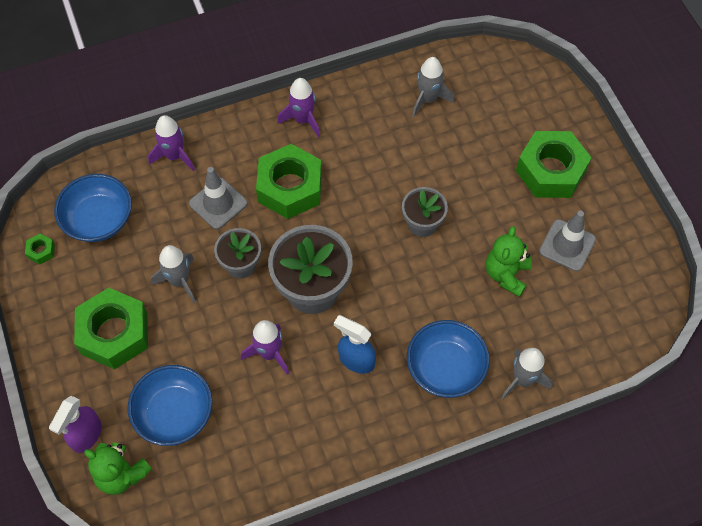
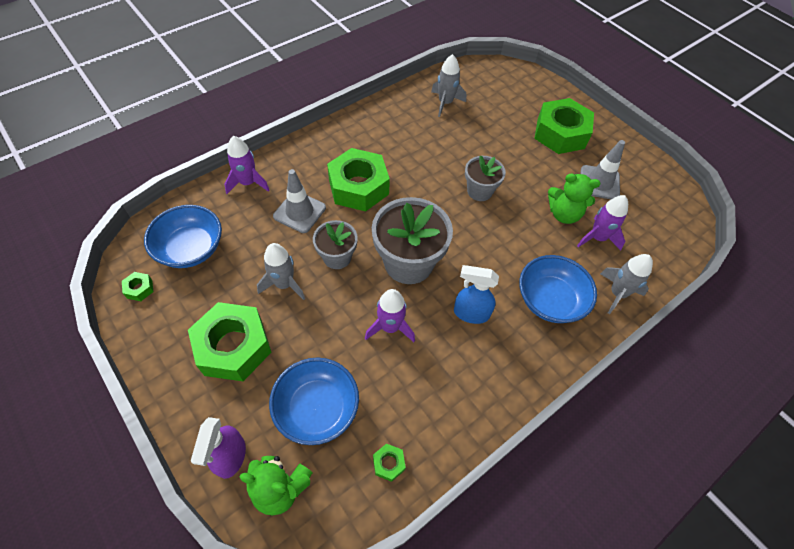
camera: 20 degrees left, 5 degrees down
purple rocket [277,78,320,137] -> purple rocket moved to [577,195,628,251]
green teddy bear [486,226,532,297] -> green teddy bear turned 75 degrees counterclockwise [548,174,600,224]
none -> green nut [373,443,406,482]

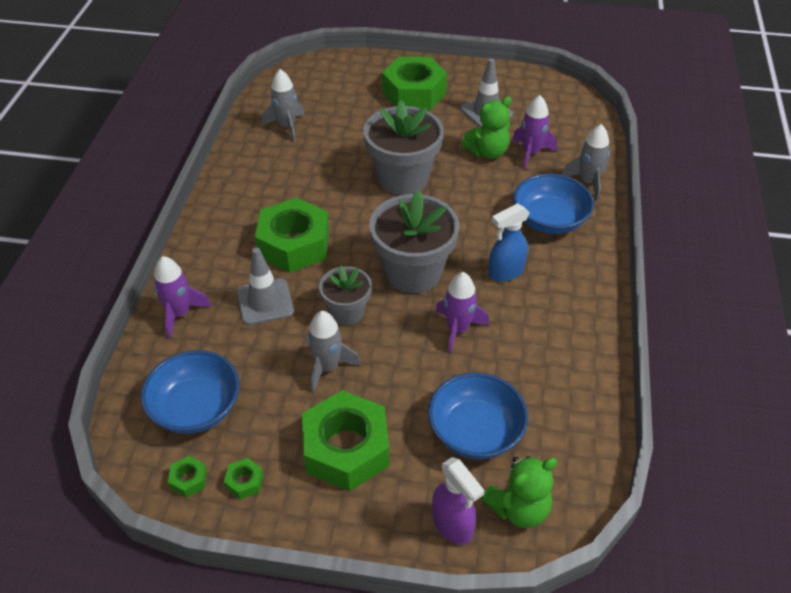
camera: 40 degrees left, 10 degrees down
green nut [373,443,406,482] -> green nut moved to [224,458,264,500]
grey flower pot [465,155,506,201] -> grey flower pot [363,100,444,195], size x1.74

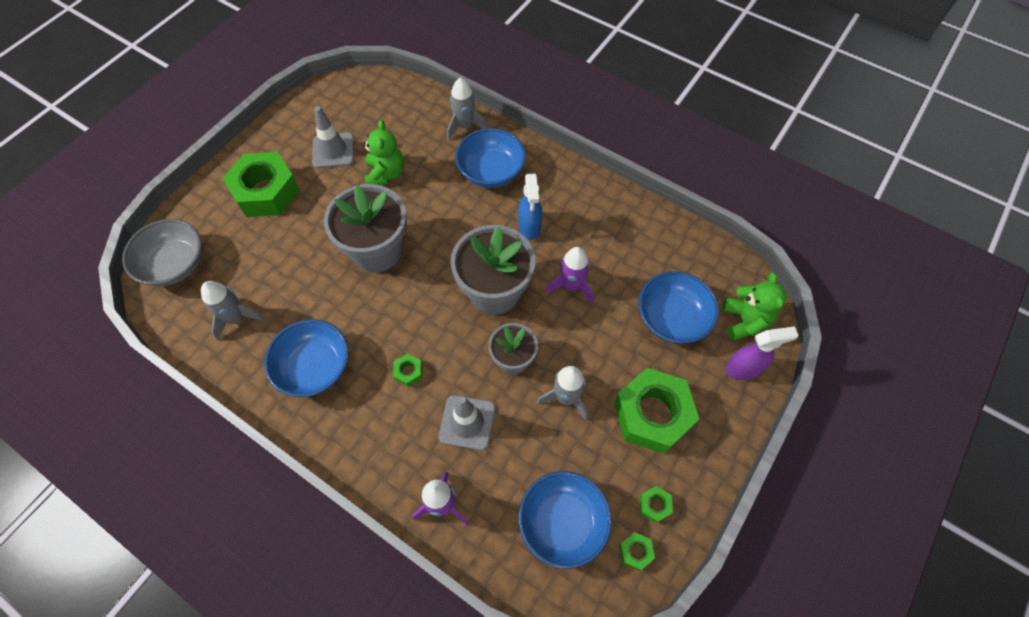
camera: 65 degrees left, 15 degrees up
green nut [255,198,329,273] -> green nut [393,354,422,387], size x0.40
purple rocket [512,95,557,169] -> none
none -> grey bowl [122,219,202,286]
none -> blue bowl [264,319,349,397]

